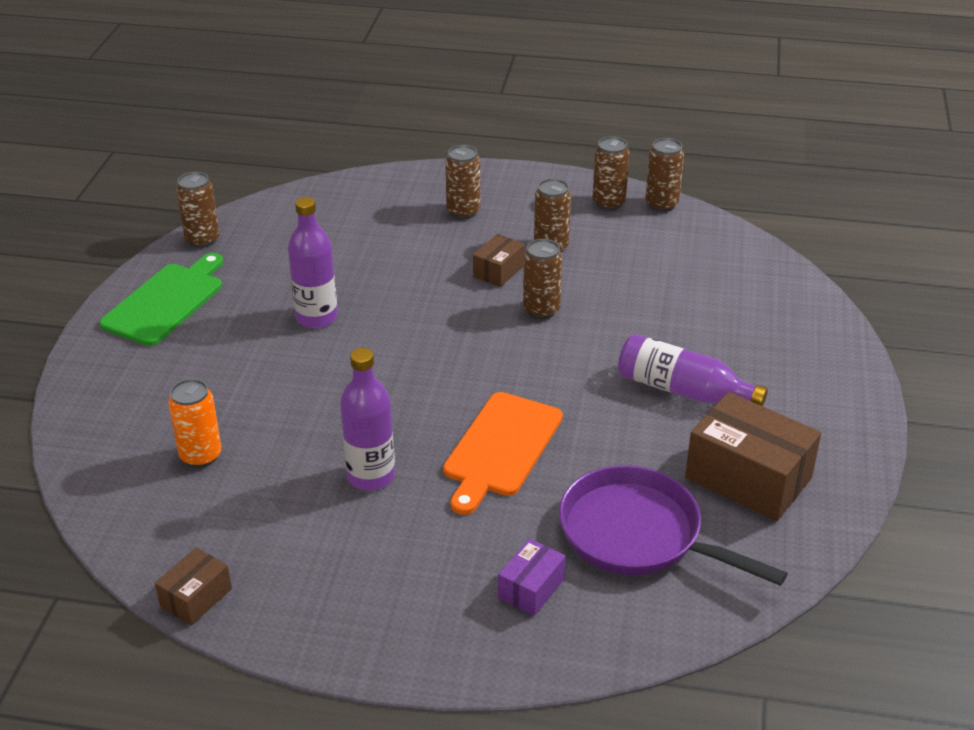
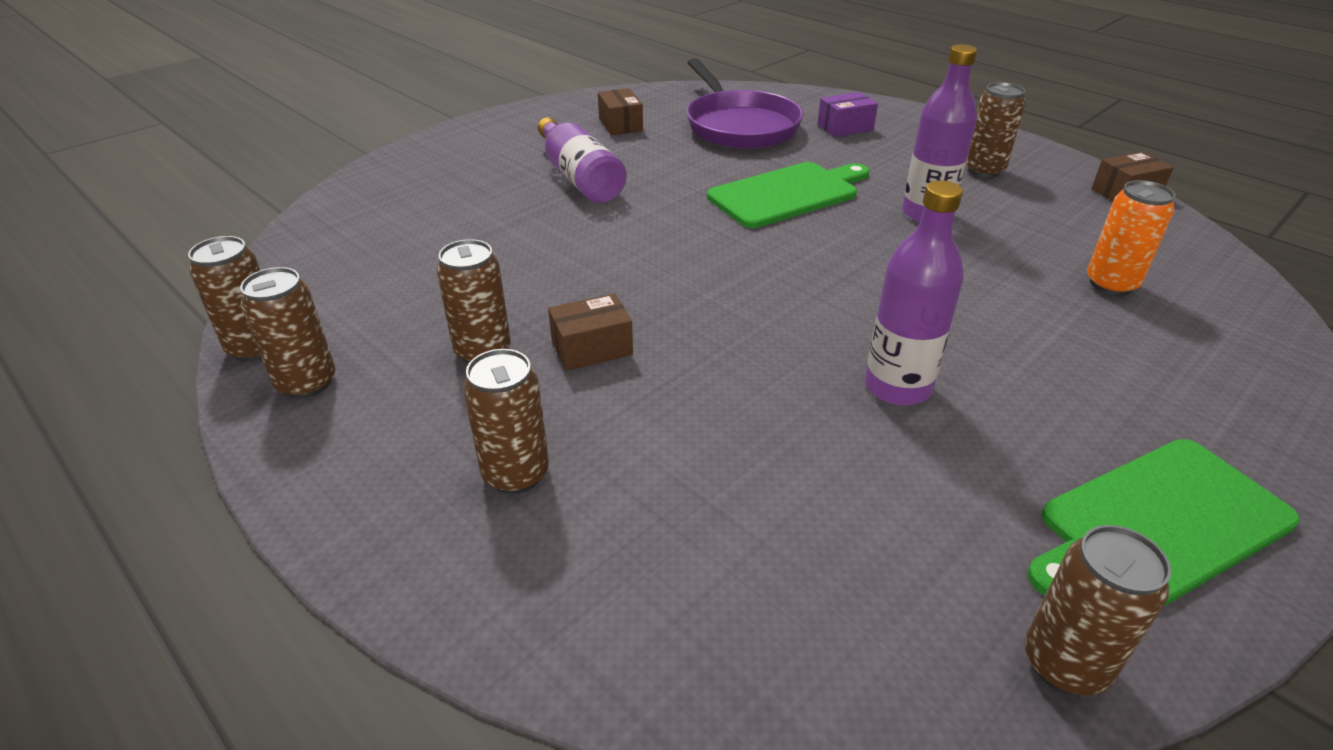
camera: 145 degrees left, 0 degrees up
orange cutting board [443,392,563,515] -> green cutting board [707,162,869,228]
brown can [523,239,563,319] -> brown can moved to [967,82,1026,178]
brown box [685,392,821,521] -> brown box [598,88,643,135], size x0.52

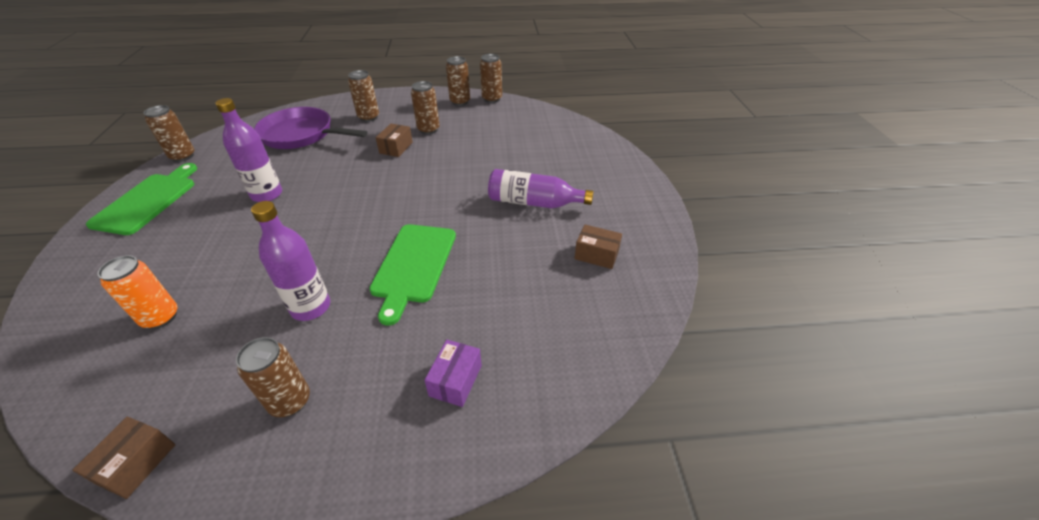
camera: 130 degrees right, 5 degrees up
purple pan [686,58,803,149] -> purple pan moved to [254,107,368,149]

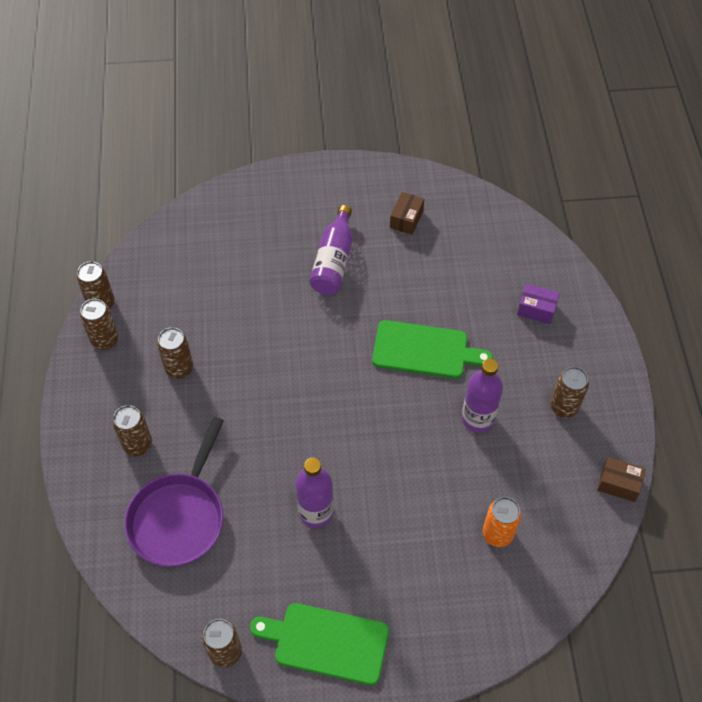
camera: 90 degrees left, 15 degrees up
brown box [376,124,413,157] -> none

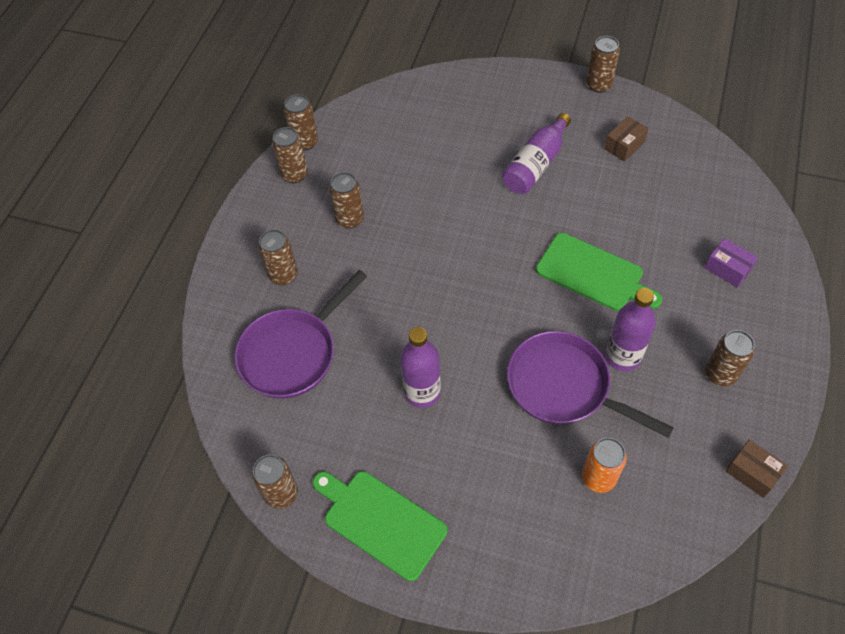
camera: 25 degrees right, 0 degrees up
none -> purple pan [507,331,674,438]
none -> brown can [587,36,620,93]

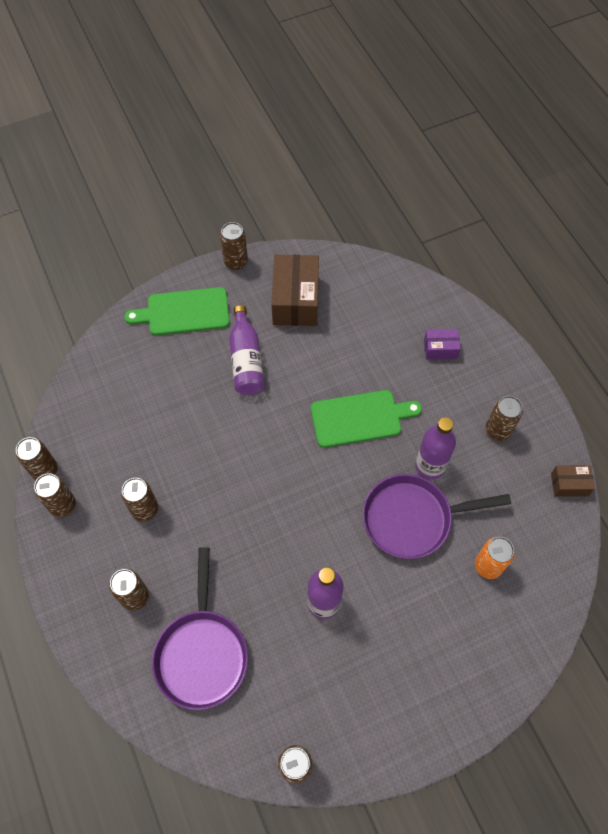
camera: 45 degrees left, 5 degrees up
green cutting board [312,471,448,581] -> green cutting board moved to [124,287,230,335]
brown box [604,116,648,162] -> brown box [271,255,319,326], size x1.93

